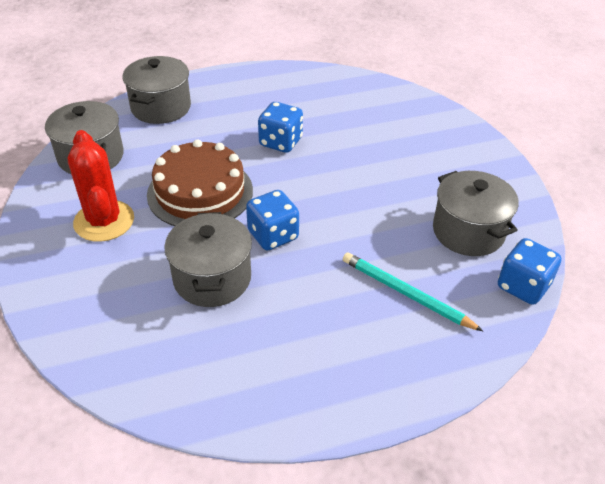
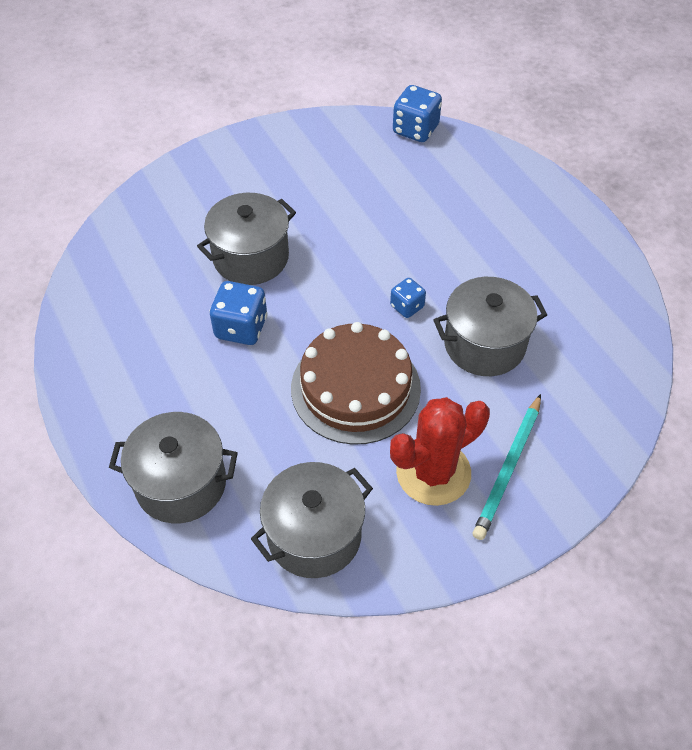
camera: 100 degrees left, 10 degrees up
blue dice [246,190,299,250] -> blue dice [390,278,426,318], size x0.60
turquoise pencil [343,252,483,331] -> turquoise pencil moved to [473,394,541,540]
grey pot [433,171,519,256] -> grey pot moved to [197,193,296,285]

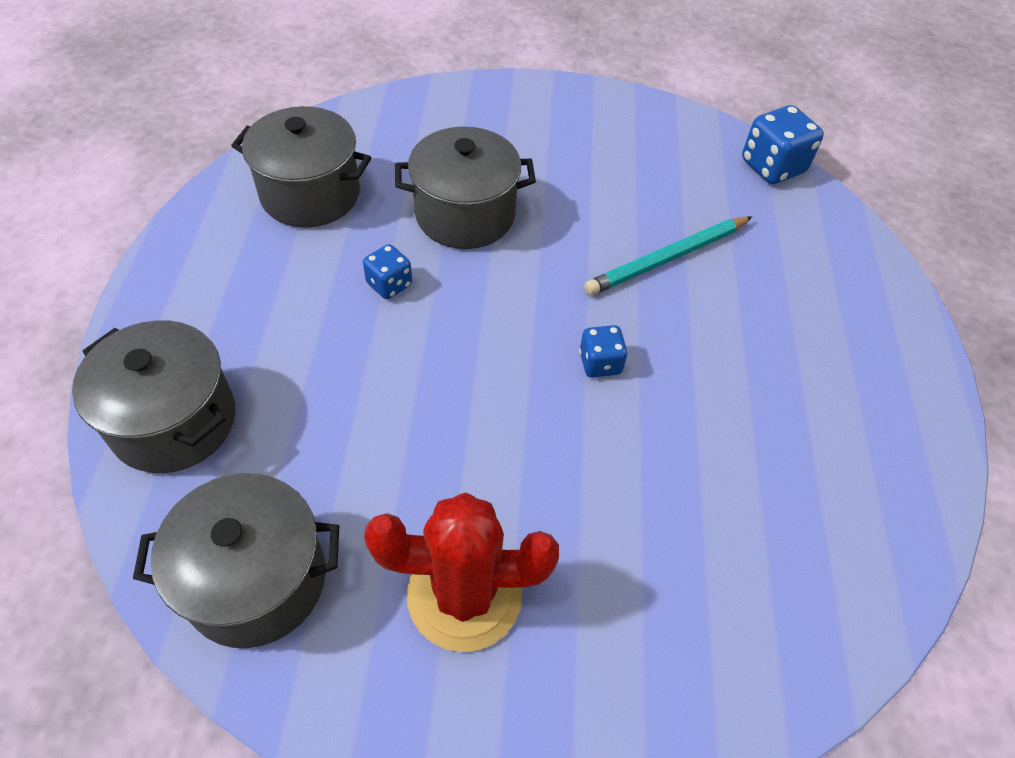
camera: 30 degrees right, 0 degrees up
blue dice [210,281,268,345] -> blue dice [363,244,412,299], size x0.60
brown cake [291,322,421,445] -> none
grey pot [433,277,547,376] -> grey pot moved to [231,106,371,227]
turquoise pencil [473,394,541,540] -> turquoise pencil moved to [584,216,752,295]

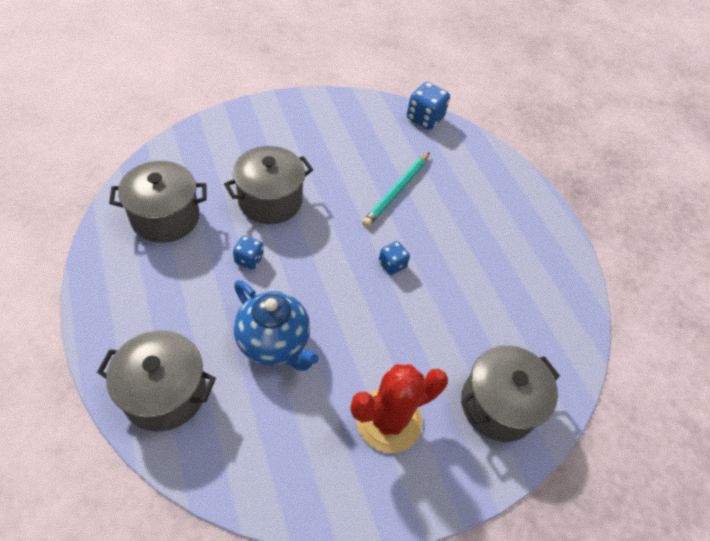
camera: 30 degrees left, 0 degrees up
grey pot [133,473,339,648] -> grey pot moved to [461,345,560,442]
none -> blue teapot [234,280,319,371]

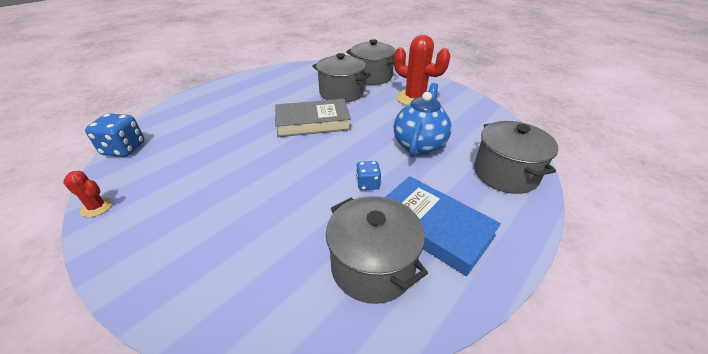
camera: 110 degrees left, 15 degrees down
grey pot [224,146,313,224] -> grey pot moved to [312,53,371,103]
turquoise pencil [362,152,430,227] -> none
blue dice [379,241,410,275] -> grey book [275,99,351,137]
none -> red cactus [63,171,113,217]
none -> blue book [385,176,501,276]

